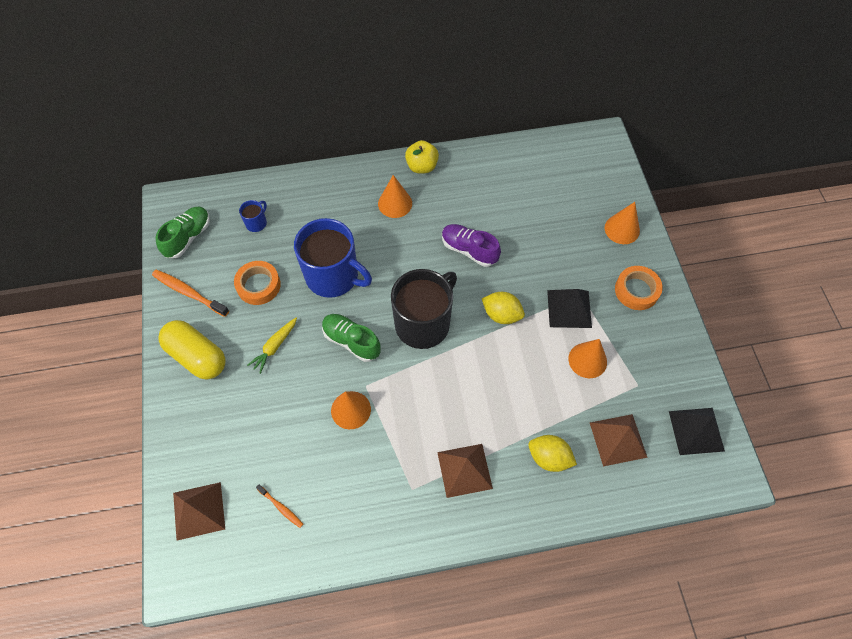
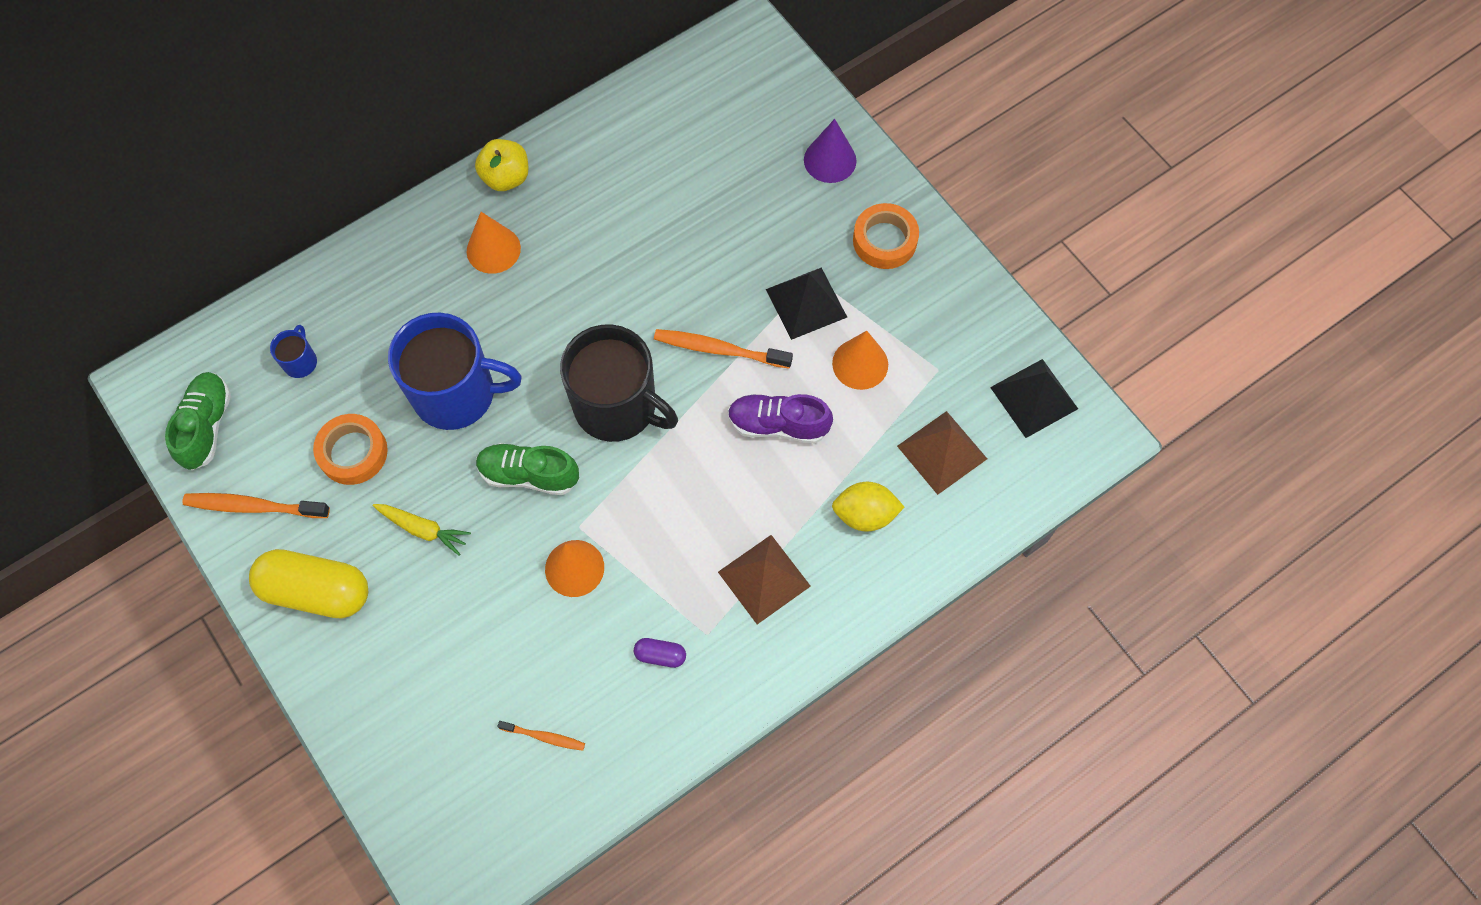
camera: 25 degrees left, 5 degrees up
brown pyramid [173,482,225,541] -> none
yellow carrot [247,318,297,374] -> yellow carrot turned 75 degrees counterclockwise [373,504,471,556]
black mug [391,269,457,349] -> black mug turned 105 degrees clockwise [560,324,678,442]
purple shoe [442,224,501,267] -> purple shoe moved to [728,394,833,444]
yellow lemon [482,292,525,324] -> orange toothbrush [654,329,793,369]
orange cone [605,202,640,244] -> purple cone [804,119,856,183]
none -> purple capsule [634,638,686,668]

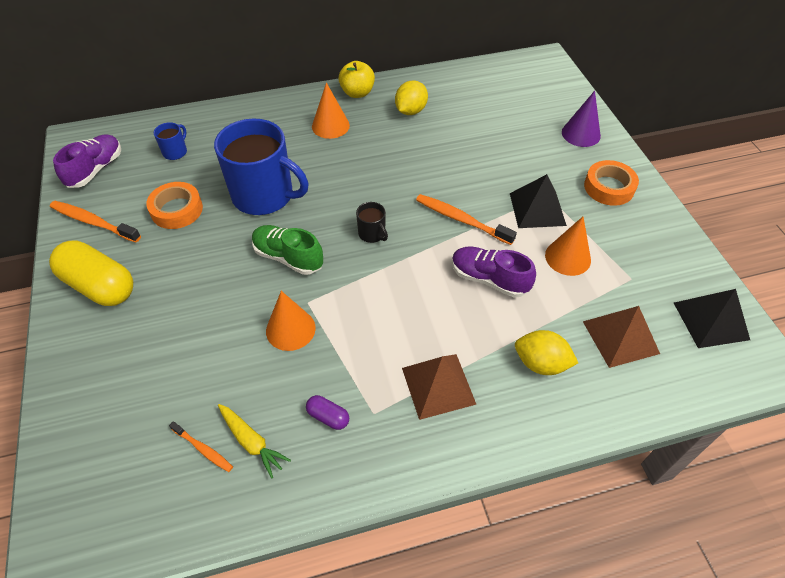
camera: 20 degrees right, 15 degrees down
green shoe [165,372,231,470] -> purple shoe [53,134,121,188]
yellow carrot [373,504,471,556] -> yellow carrot moved to [218,404,291,479]
black mug [560,324,678,442] -> black mug [356,202,388,243], size x0.42
none -> yellow lemon [395,80,428,115]

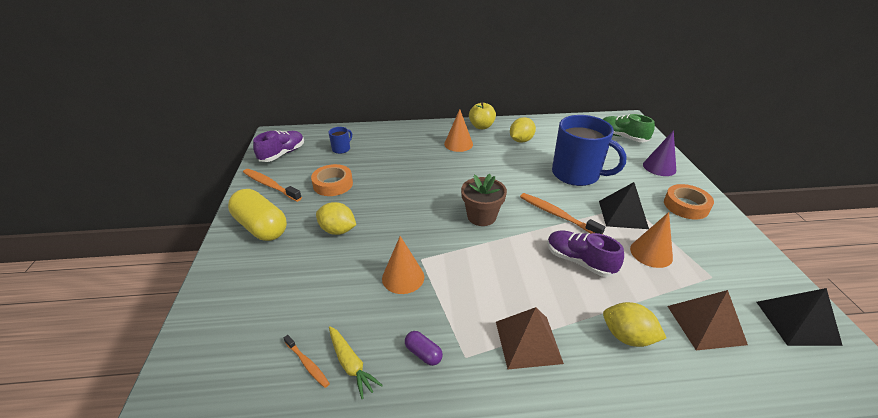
camera: 10 degrees right, 15 degrees down
blue mug [214,119,309,215] -> blue mug moved to [552,115,627,186]
green shoe [252,225,323,275] -> green shoe moved to [603,114,655,142]
black mug [356,202,388,243] -> brown flower pot [461,174,507,226]
none -> yellow lemon [316,202,356,235]

